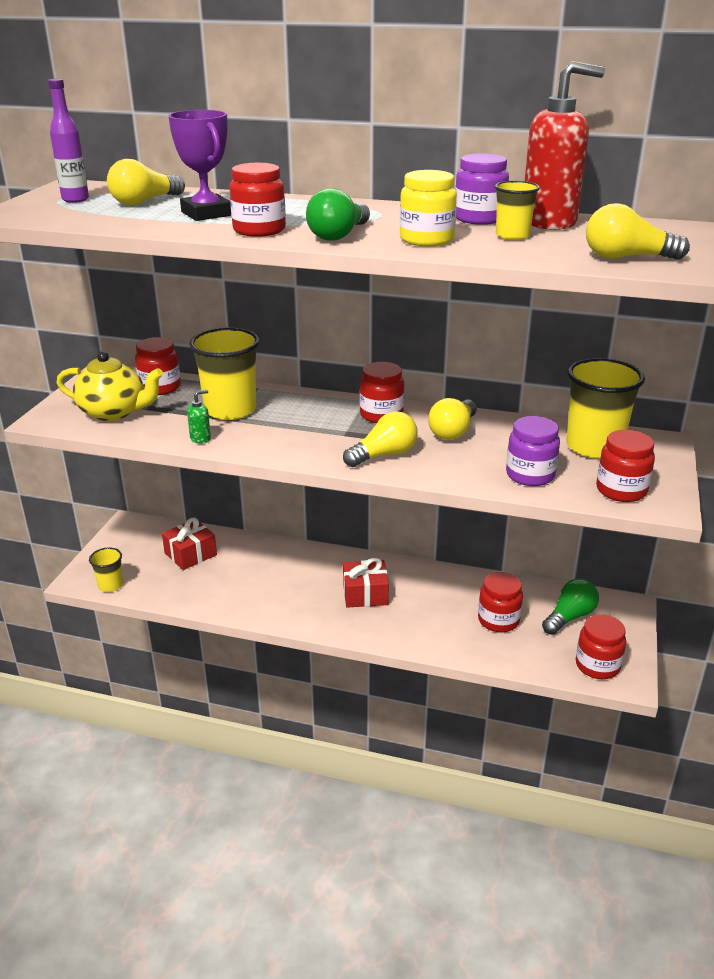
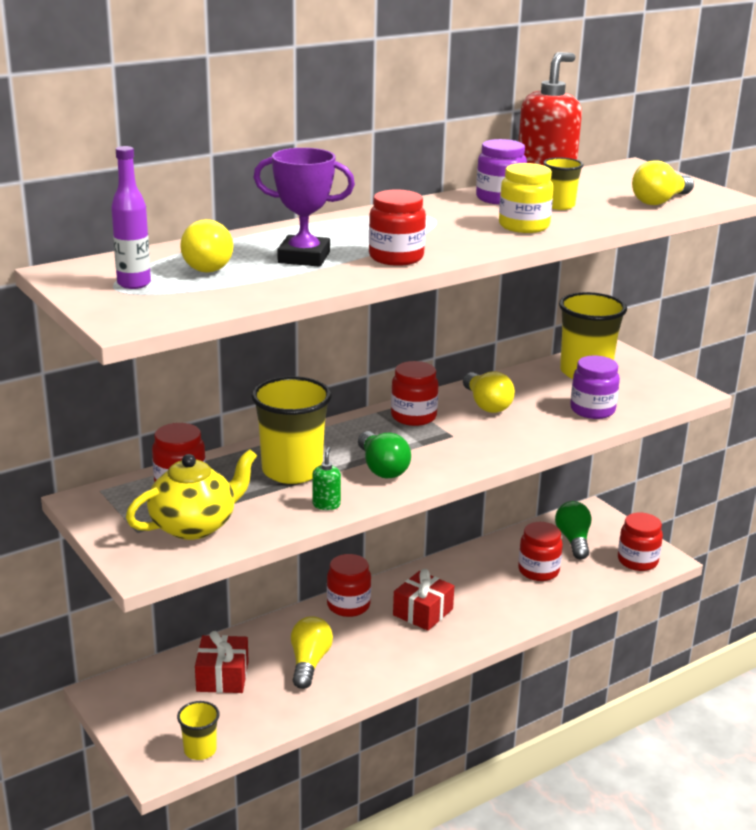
camera: 50 degrees left, 5 degrees down
green light bulb [306,188,370,241] -> green light bulb moved to [358,431,411,479]
yellow light bulb [343,411,418,467] -> yellow light bulb moved to [291,616,333,689]
red jar [596,430,655,502] -> red jar moved to [327,554,371,617]

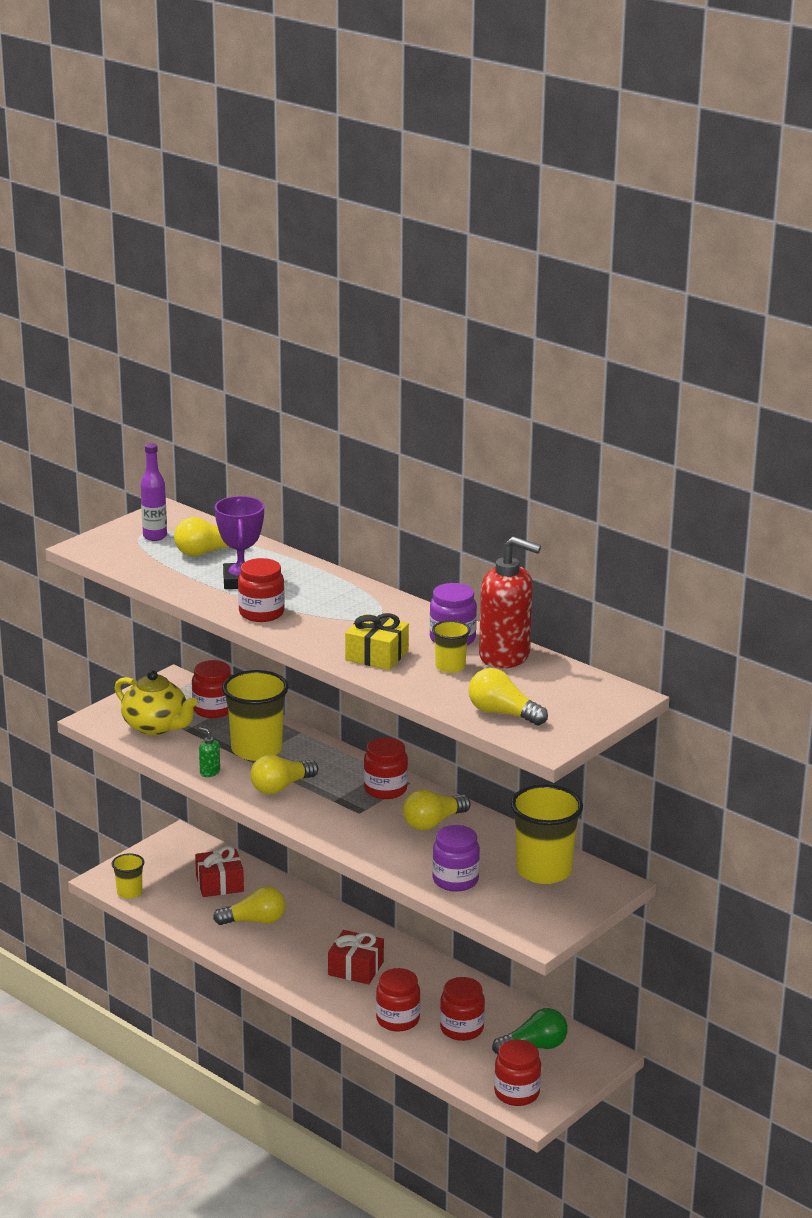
camera: 75 degrees right, 0 degrees up
green soap dispenser [313,447,341,510] -> green soap dispenser turned 135 degrees counterclockwise [198,727,220,777]
red jar [327,554,371,617] -> red jar moved to [376,968,421,1032]
green light bulb [358,431,411,479] -> yellow light bulb [250,755,318,795]
yellow jar [499,163,553,233] -> yellow gift [345,613,409,670]

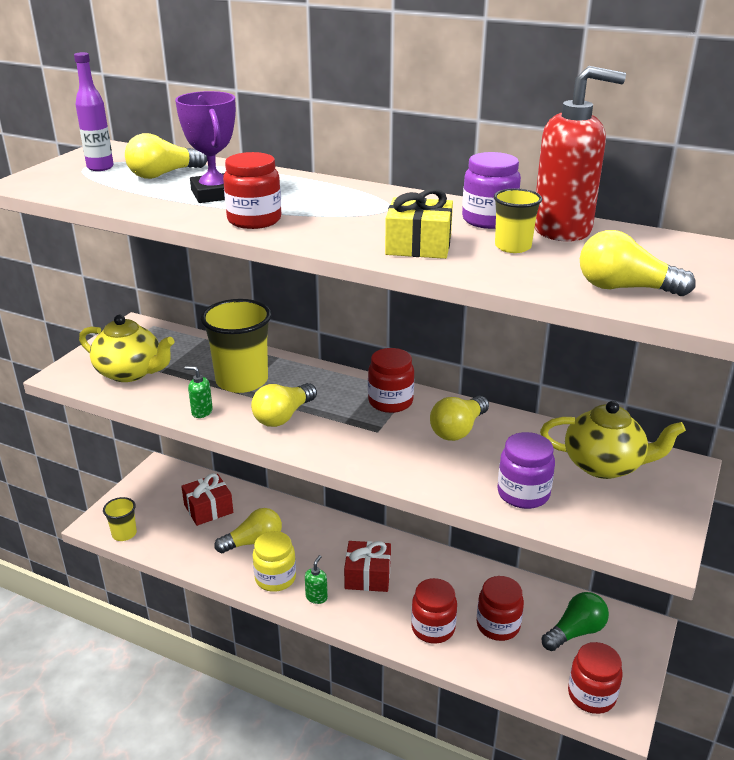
camera: 15 degrees left, 5 degrees up
red jar [192,660,232,718] -> none
yellow cup [511,784,583,884] -> yellow teapot [540,401,686,479]
none -> yellow jar [253,531,296,592]
none -> green soap dispenser [305,555,328,604]

